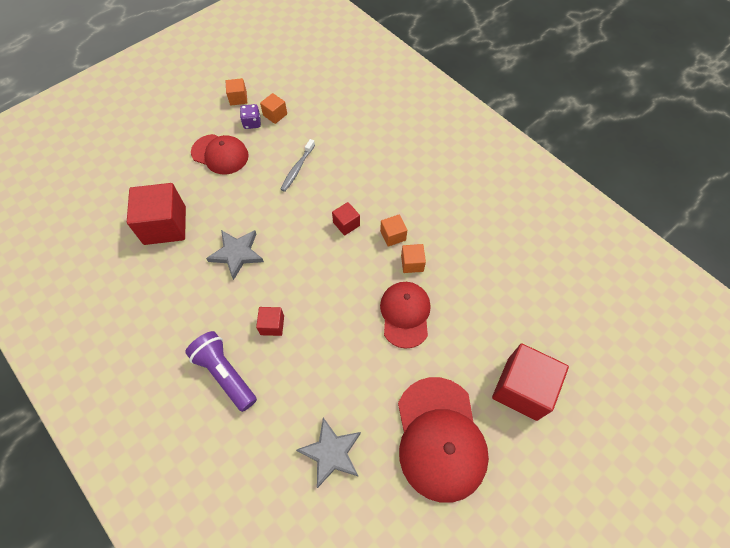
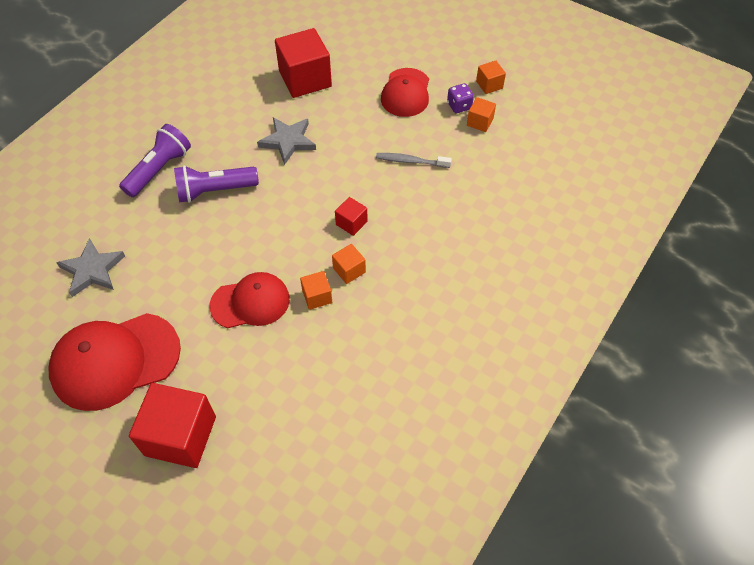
camera: 75 degrees right, 5 degrees down
red cube [256,307,284,336] -> purple flashlight [174,165,259,203]

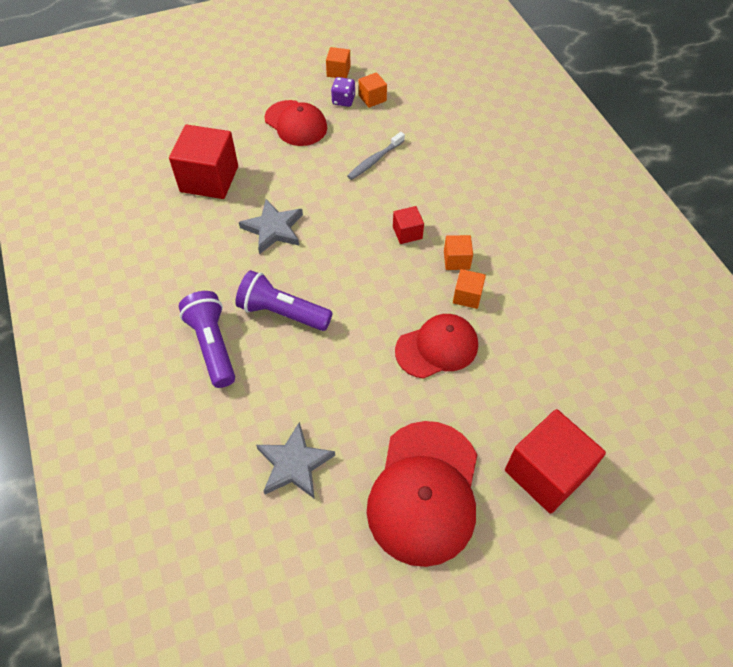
camera: 55 degrees left, 0 degrees up
purple flashlight [174,165,259,203] -> purple flashlight turned 90 degrees clockwise [235,270,333,331]
red cap [210,272,290,328] -> red cap turned 45 degrees clockwise [395,314,478,379]

